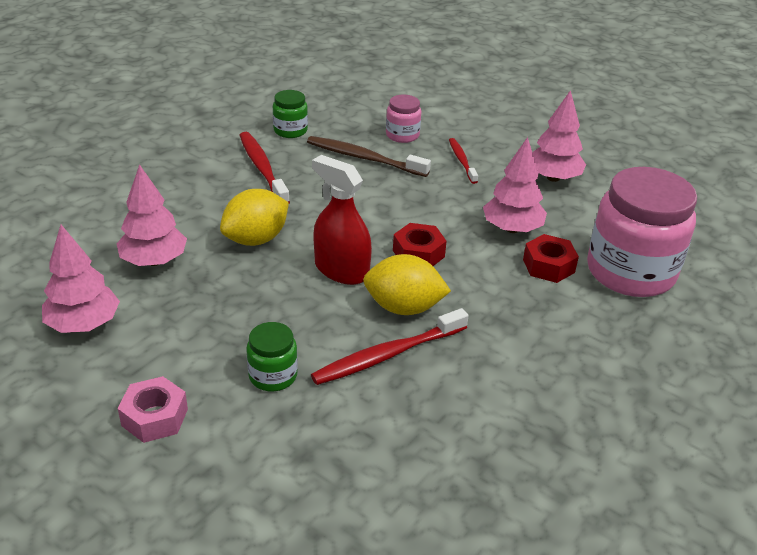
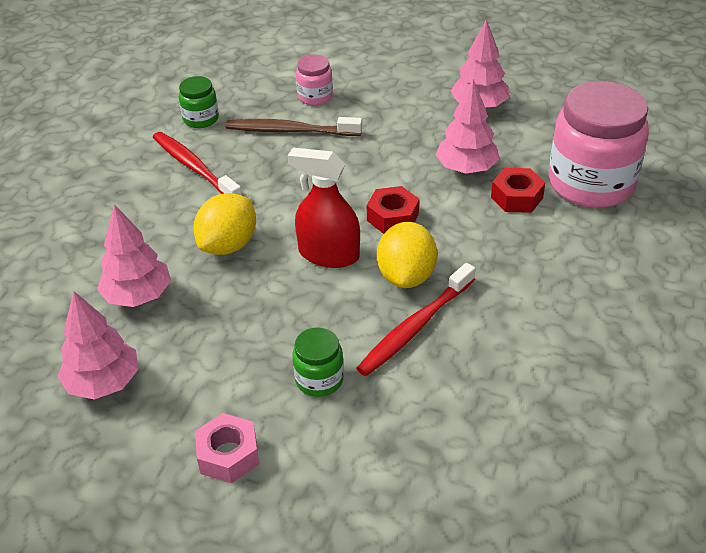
camera: 15 degrees left, 5 degrees up
yellow lemon [363,254,451,315] -> yellow lemon turned 75 degrees counterclockwise [377,222,437,288]
red toothbrush [449,138,478,184] -> none

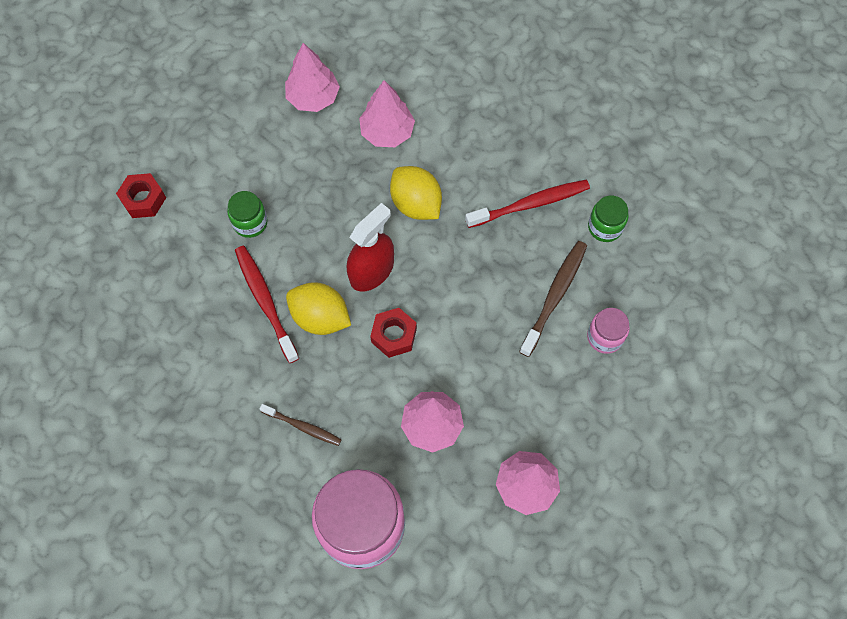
camera: 110 degrees right, 25 degrees up
pink nut [195,413,259,483] -> none
red nut [491,168,546,213] -> red nut moved to [116,173,166,218]
none -> brown toothbrush [260,404,342,446]

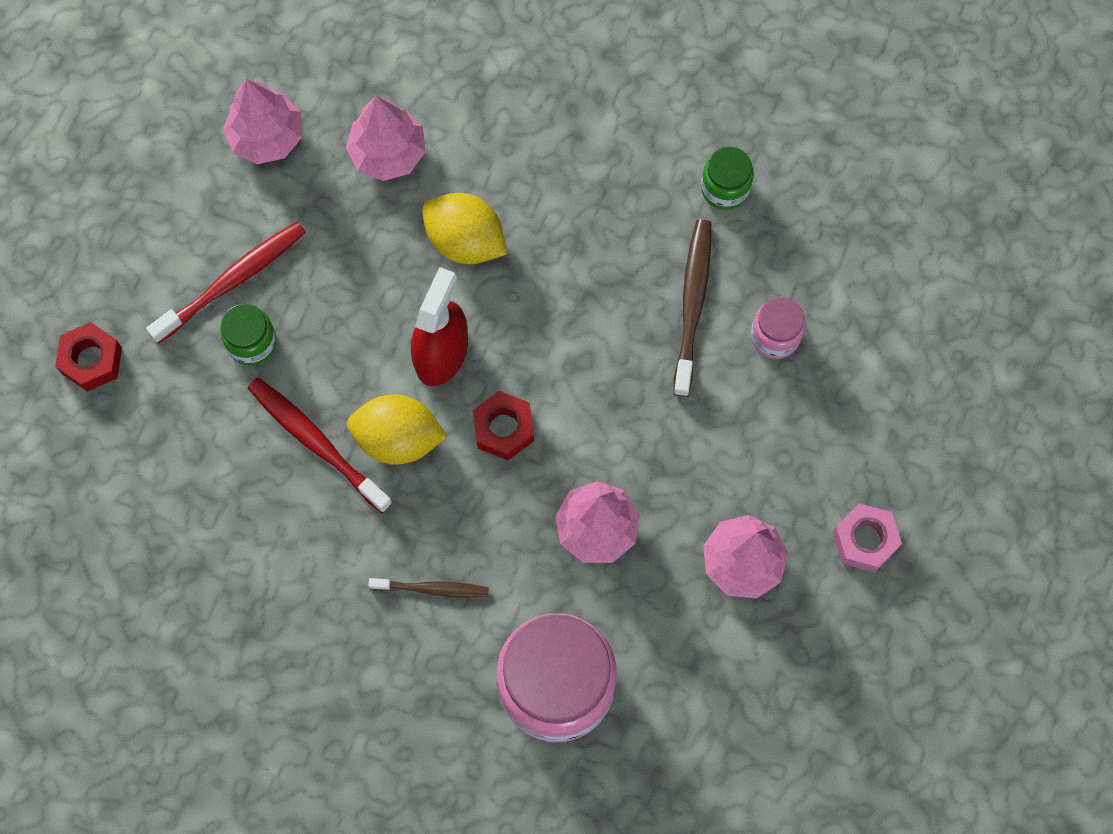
camera: 20 degrees left, 5 degrees up
red toothbrush [465,180,590,228] -> red toothbrush moved to [146,222,306,344]
none -> pink nut [833,503,902,572]

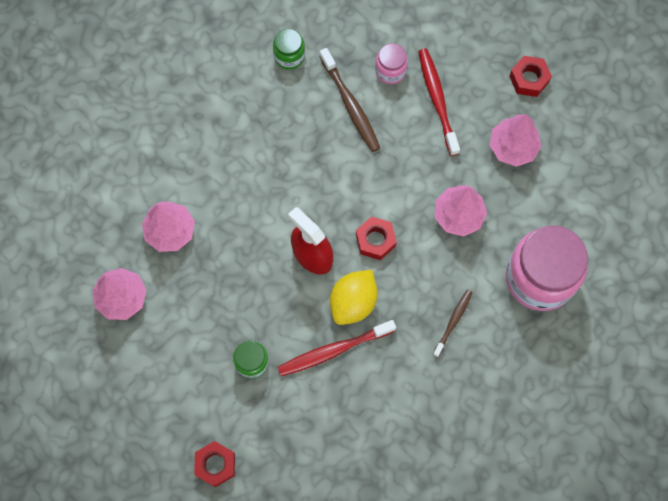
camera: 65 degrees left, 0 degrees up
red toothbrush [146,222,306,344] -> red toothbrush moved to [418,48,460,156]
yellow lemon [422,193,507,264] -> none
brown toothbrush [673,219,711,397] -> brown toothbrush turned 150 degrees counterclockwise [319,48,380,152]
pink nut [833,503,902,572] -> red nut [509,56,552,97]

